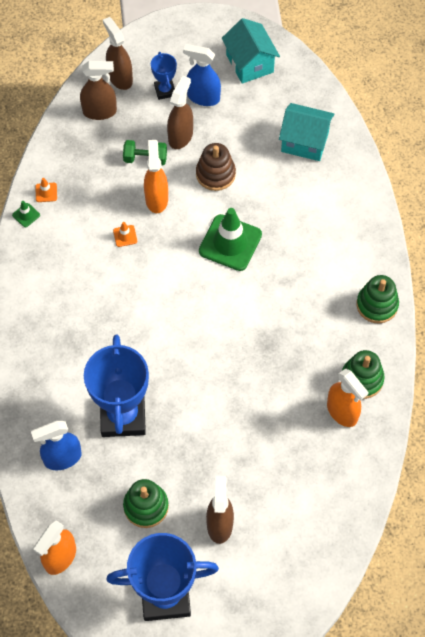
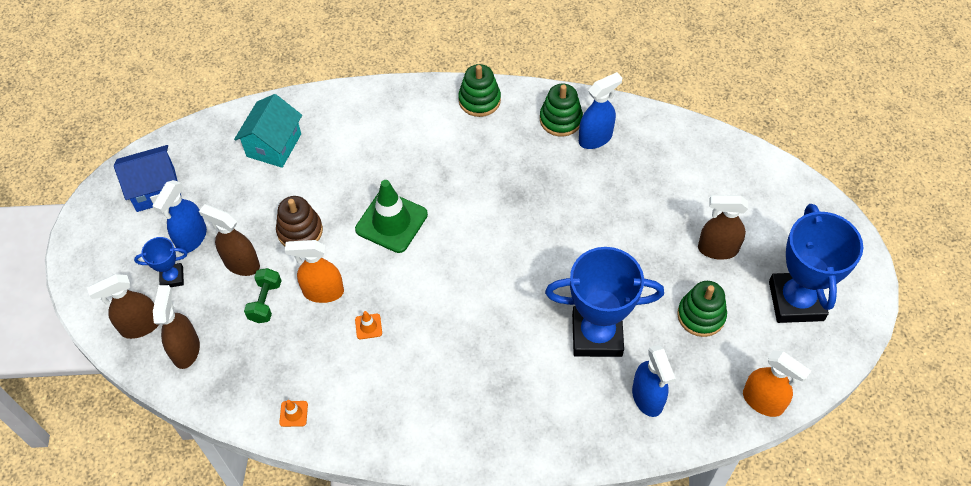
camera: 85 degrees left, 5 degrees down
green traffic cone [12,201,40,227] -> none
turquoise house [222,18,280,84] -> blue house [114,145,182,212]
orange spray bottle [327,368,369,427] -> blue spray bottle [579,72,622,149]

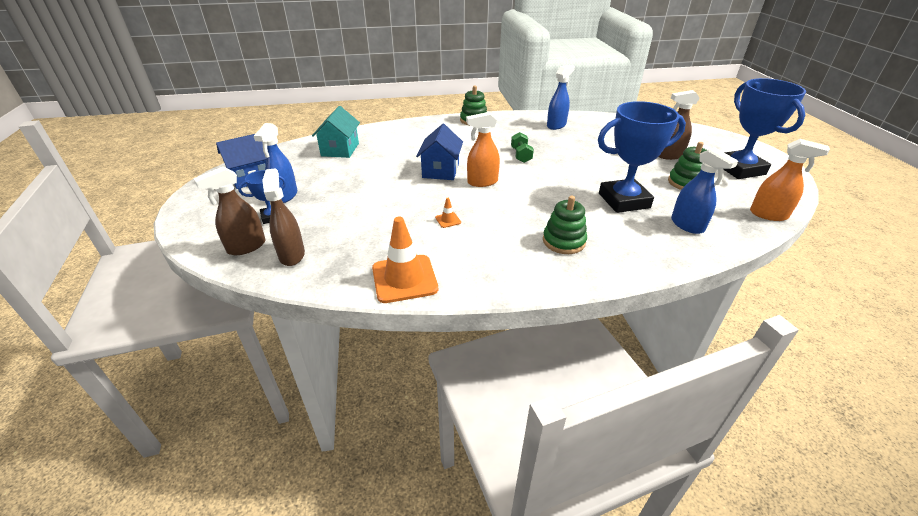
camera: 15 degrees left, 20 degrees down
brown spray bottle [199,204,260,276] -> none
green dumbbell [244,268,282,323] -> green dumbbell moved to [511,132,534,163]
brown stacking toy [276,196,323,246] -> none
orange traffic cone [279,400,308,427] -> orange traffic cone [372,217,438,303], size x2.38
orange spray bottle [285,240,344,303] -> orange spray bottle moved to [466,112,500,187]
green traffic cone [355,180,428,253] -> blue house [416,124,463,180]
green stacking toy [540,84,583,137] -> green stacking toy moved to [543,196,587,254]

